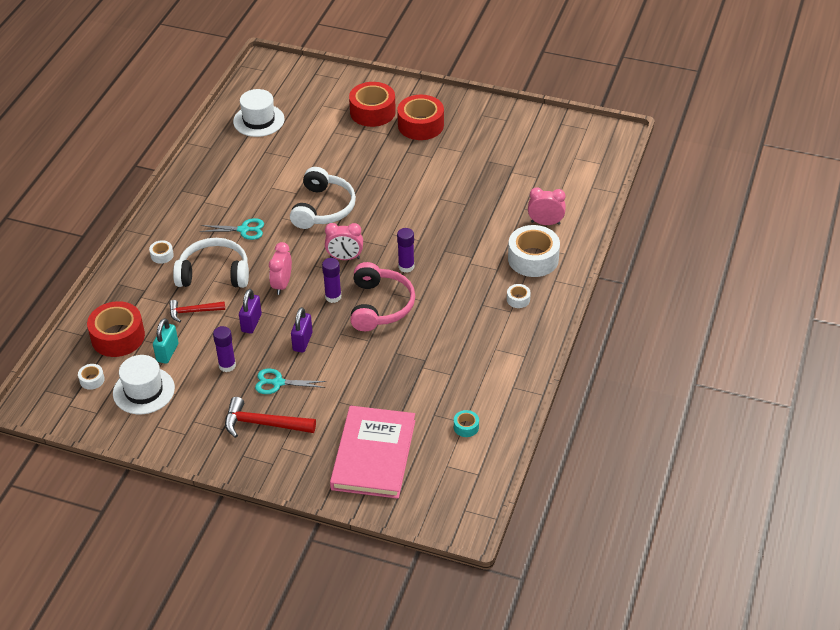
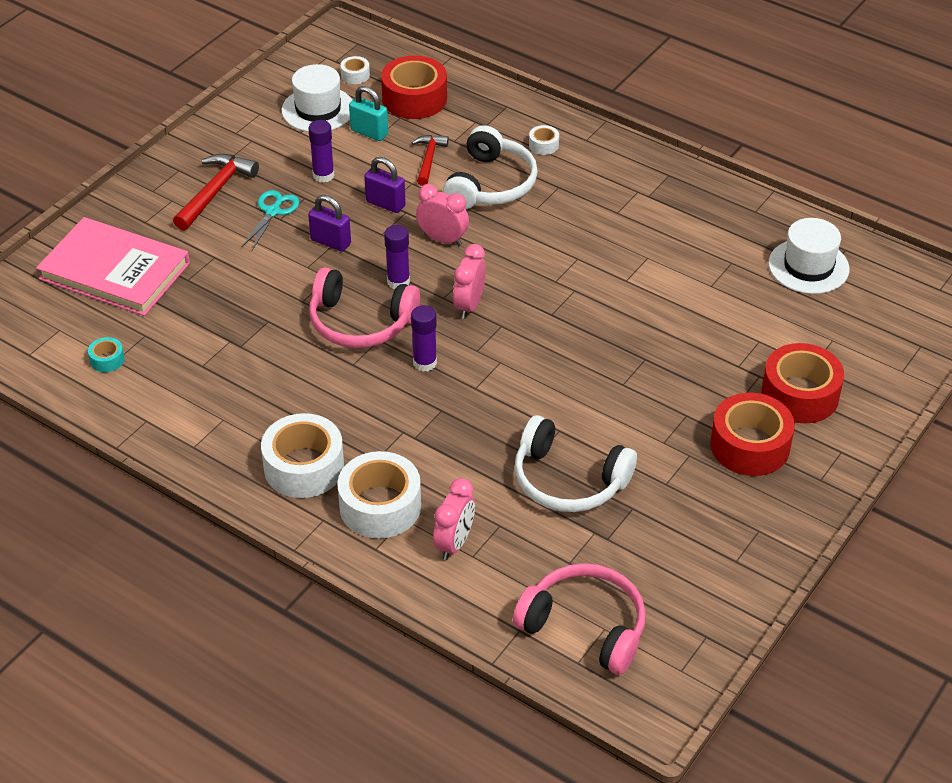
camera: 105 degrees right, 0 degrees up
turquoise scissors [200,218,264,240] -> none
white headphones [290,167,356,229] -> white headphones moved to [515,415,637,512]
white tape [507,284,531,308] -> white tape [261,413,344,498], size x2.22
none -> pink headphones [513,563,646,675]

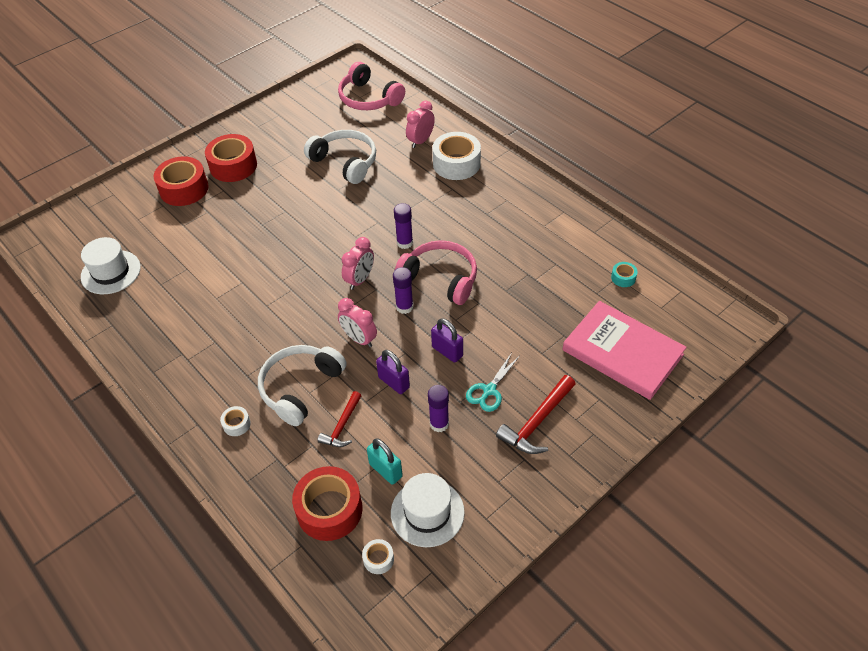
camera: 165 degrees left, 5 degrees up
white tape [261,413,344,498] -> none

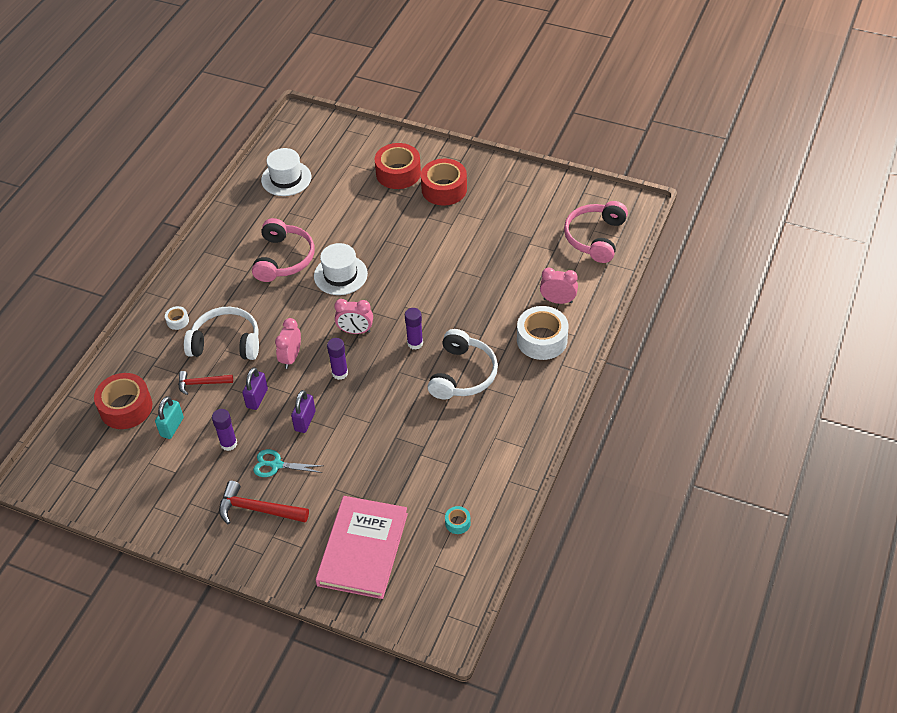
camera: 65 degrees right, 0 degrees up
white headphones [304,130,376,184] -> white headphones moved to [428,329,498,400]
white tape [362,539,394,574] -> none
white hat [391,473,465,547] -> white hat moved to [314,243,368,295]
pink headphones [395,240,477,305] -> pink headphones moved to [252,218,315,282]

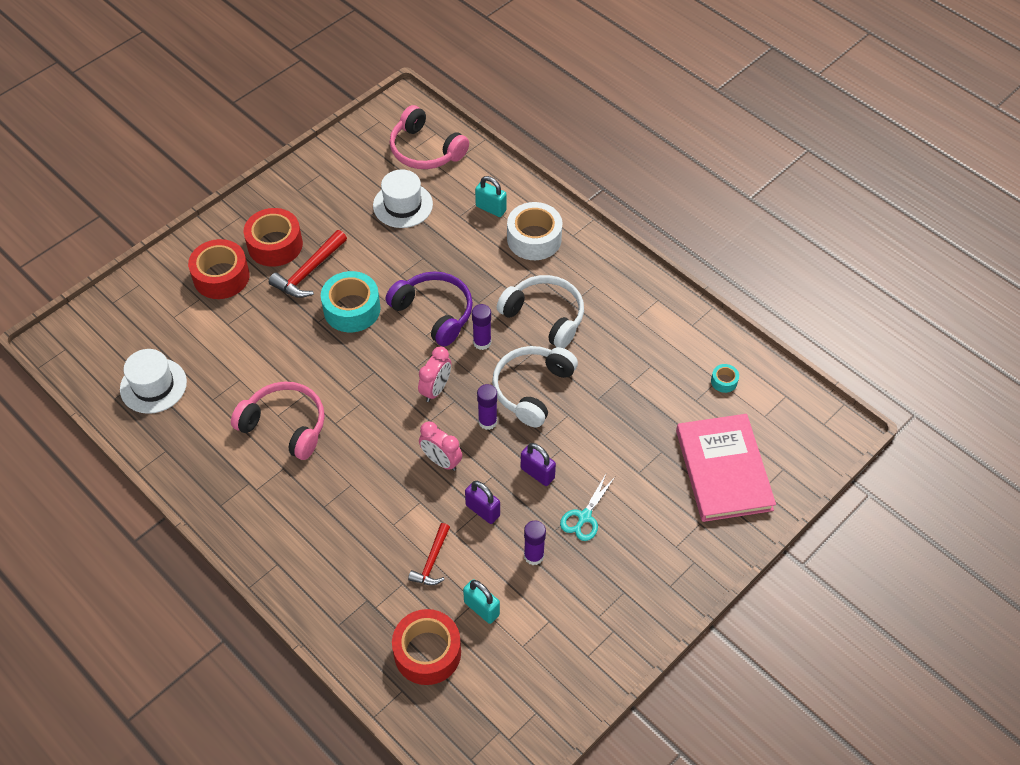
camera: 70 degrees left, 5 degrees up
white tape [165,306,189,330] -> none
white headphones [184,307,259,360] -> white headphones moved to [492,346,578,427]
red hammer [219,481,309,524] -> red hammer moved to [269,230,347,298]
white hat [314,243,368,295] -> white hat moved to [373,169,433,228]
pink book [315,496,408,599] -> pink book turned 45 degrees clockwise [676,414,776,522]
pink clock [540,267,578,304] -> turquoise padlock [475,176,507,217]
none -> turquoise tape [321,271,380,332]
none -> purple headphones [386,271,473,347]

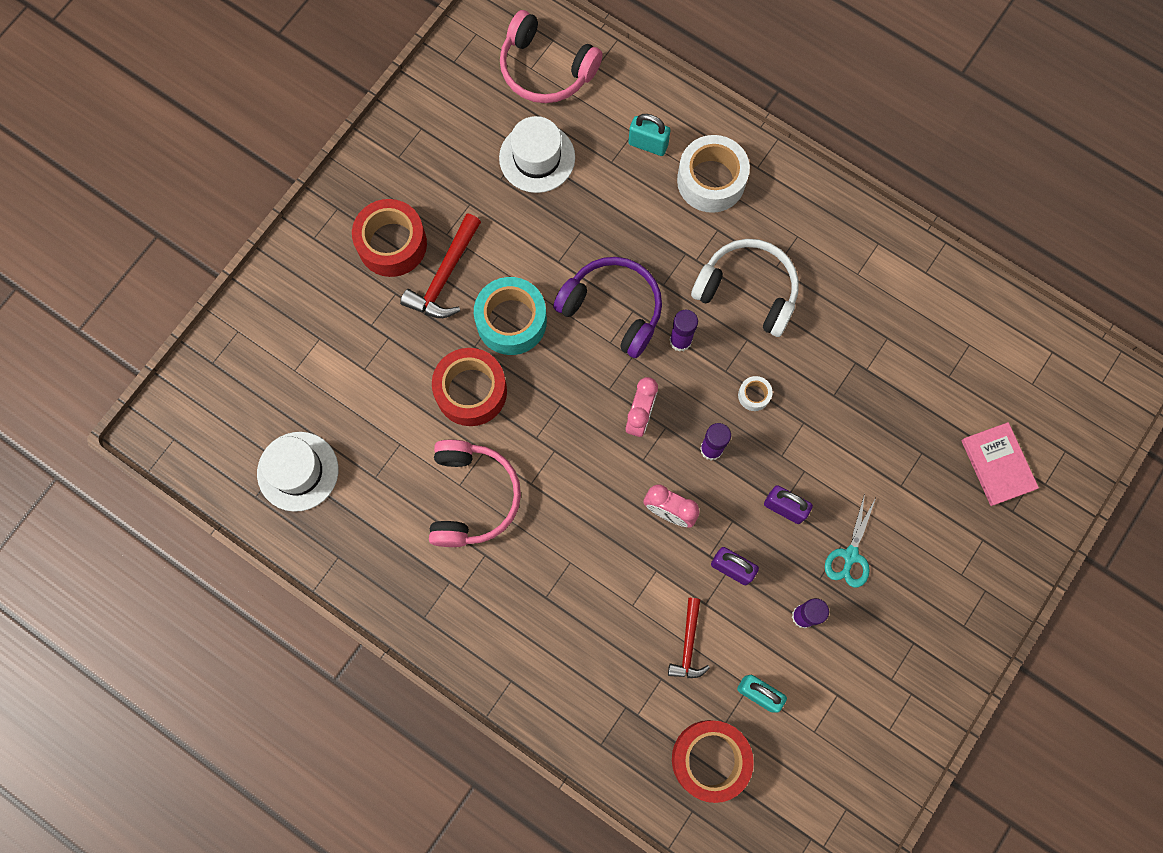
camera: 10 degrees left, 20 degrees up
red tape [188,239,250,299] -> red tape moved to [432,348,507,426]
pink headphones [231,381,325,460] -> pink headphones turned 75 degrees clockwise [429,440,521,547]
white headphones [492,346,578,427] -> white tape [738,376,773,411]
pink book [676,414,776,522] -> pink book [961,422,1039,506], size x0.57
turquoise tape [711,364,739,393] -> none

